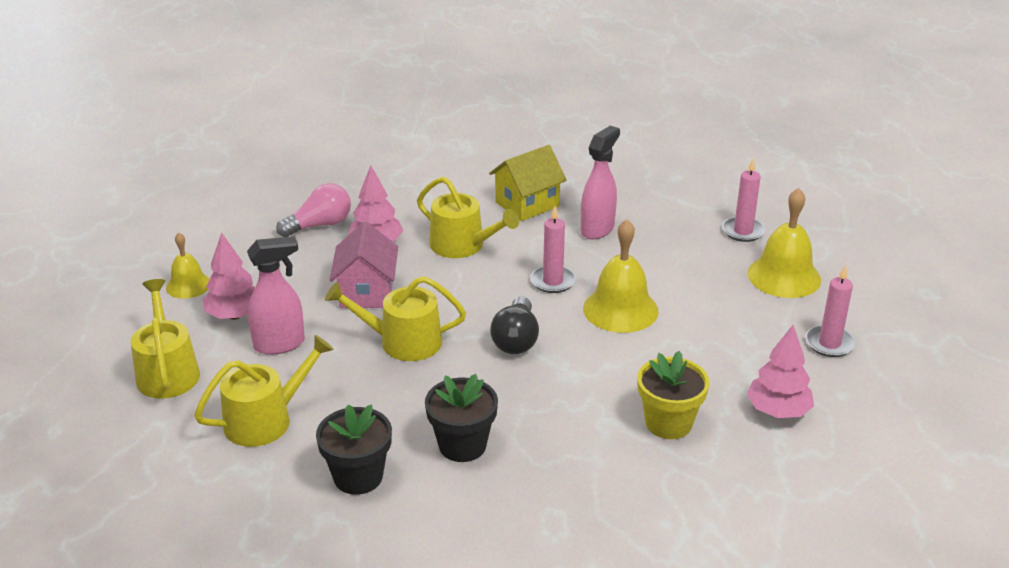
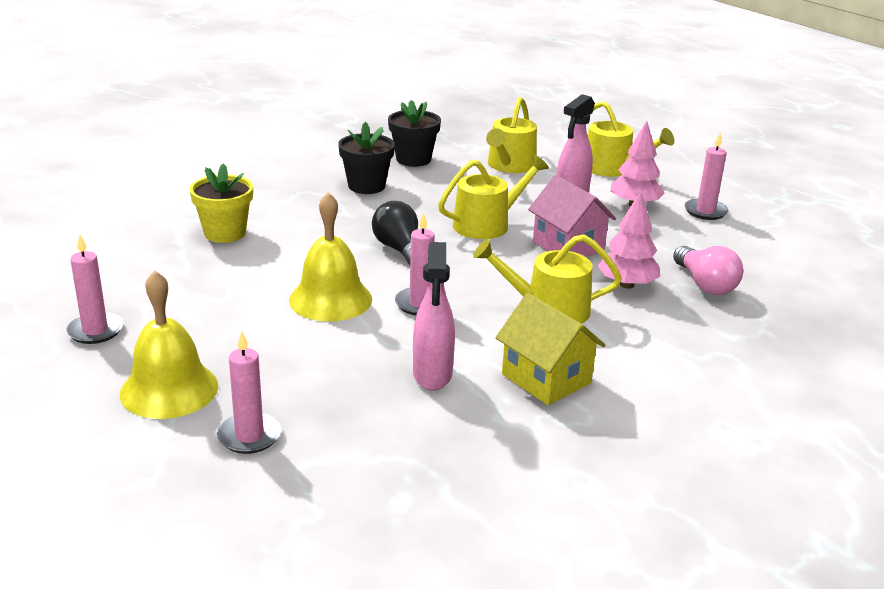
camera: 145 degrees right, 5 degrees down
yellow bell [166,233,210,299] -> pink candle [685,133,728,220]
pink light bulb [276,183,351,237] -> pink light bulb turned 45 degrees counterclockwise [673,246,743,295]
yellow house [489,145,566,221] -> yellow house turned 60 degrees counterclockwise [495,293,605,405]
pink tree [747,325,814,418] -> none

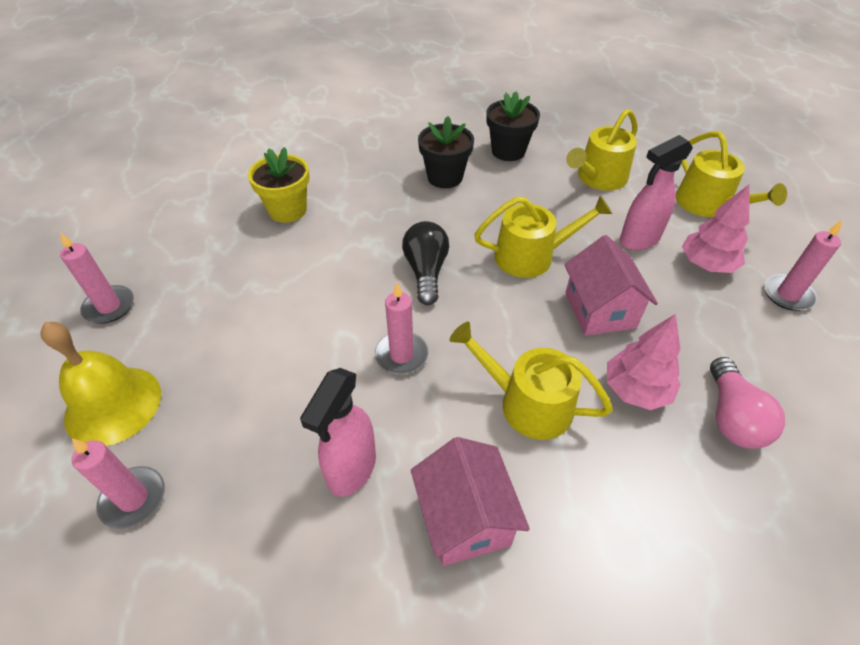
camera: 25 degrees right, 20 degrees up
yellow bell [289,192,372,322] -> none
yellow house [495,293,605,405] -> pink house [411,437,530,566]

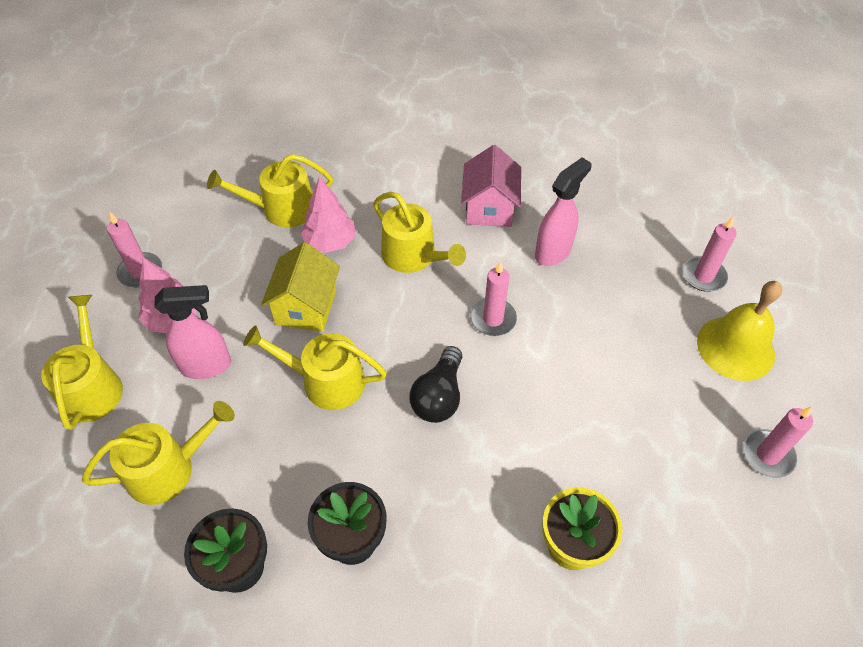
camera: 160 degrees left, 5 degrees up
pink house [564,235,658,336] -> yellow house [261,242,340,332]
pink light bulb [710,357,785,449] -> yellow watering can [207,154,333,227]

